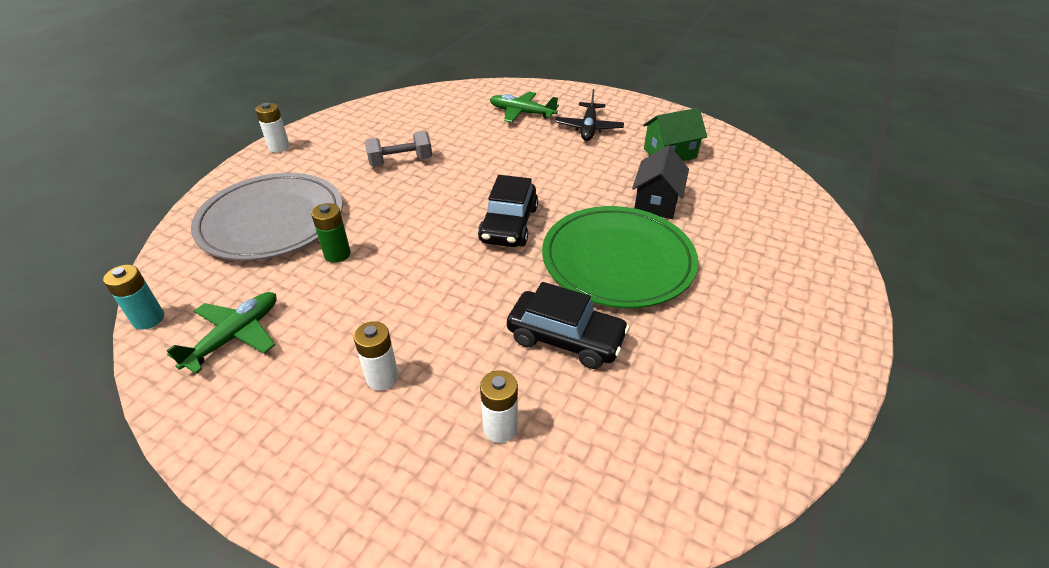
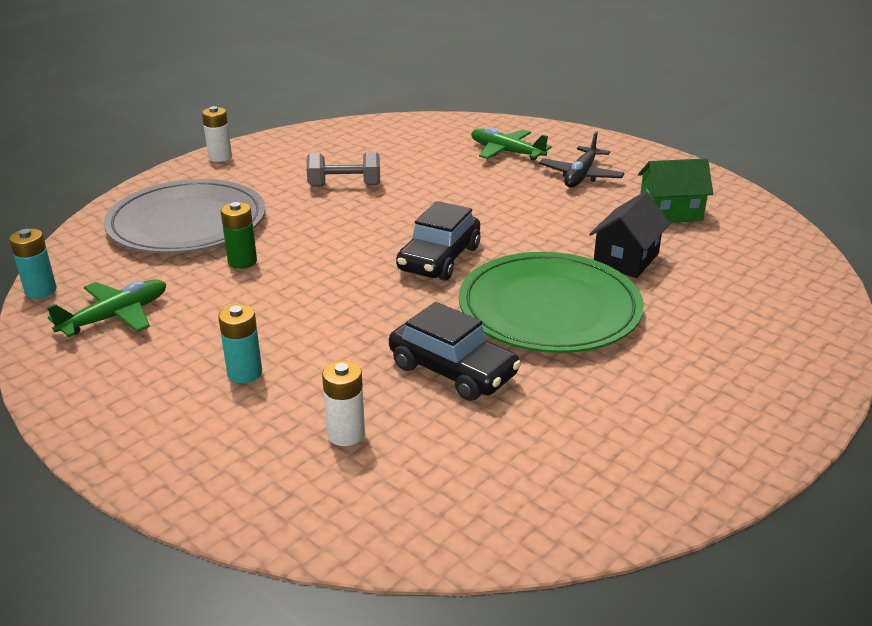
camera: 15 degrees right, 10 degrees down
white battery [354,321,399,391] -> turquoise battery [218,304,262,383]

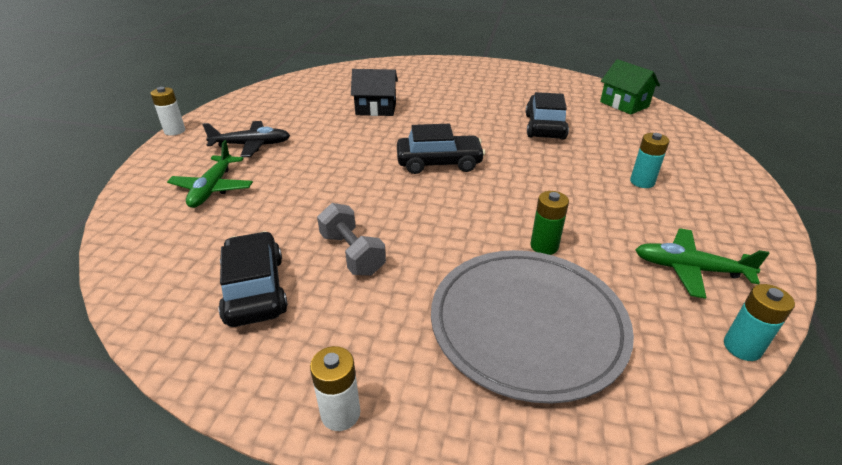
camera: 120 degrees left, 5 degrees up
white battery [322,361,365,446] -> white battery moved to [151,87,185,136]
green plate [459,252,644,353] -> none
green house [638,158,713,223] -> green house moved to [600,59,660,115]
none -> black car [218,231,288,327]

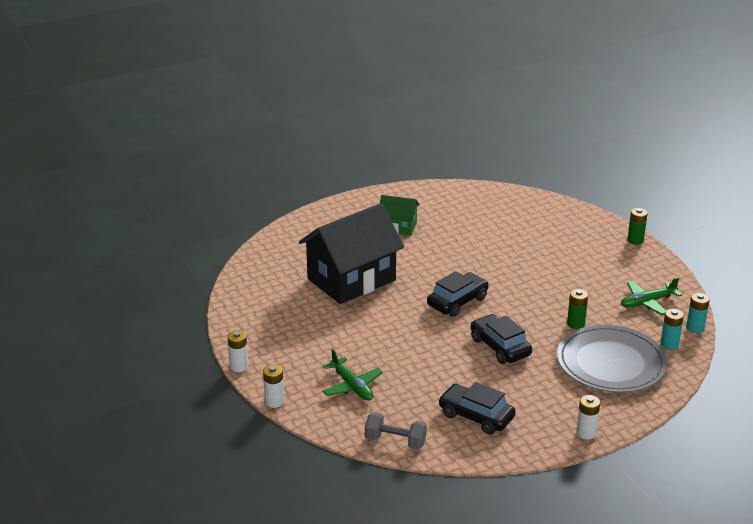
camera: 40 degrees left, 5 degrees down
black plane [202,121,290,157] -> none
grey dumbbell [317,203,386,276] -> grey dumbbell moved to [365,412,427,449]
black house [351,69,398,116] -> black house [299,203,404,304], size x2.03
black car [526,92,569,140] -> black car moved to [471,314,532,364]
green house [600,59,660,115] -> green house moved to [380,195,420,236]
turquoise battery [630,133,669,188] -> turquoise battery moved to [661,309,684,350]
none -> white battery [263,364,284,408]
none -> green battery [627,208,648,245]

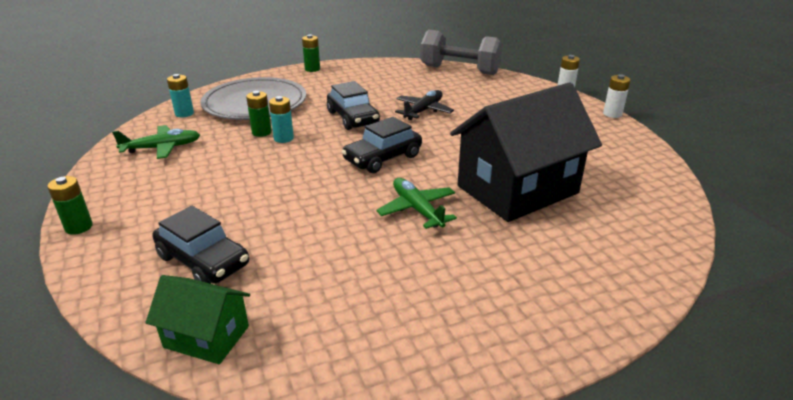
camera: 175 degrees left, 0 degrees up
green plane [322,349,383,401] -> green plane moved to [376,178,457,229]
grey dumbbell [365,412,427,449] -> grey dumbbell [421,30,502,75], size x1.68
green house [380,195,420,236] -> green house moved to [145,275,250,364]
black car [438,382,516,435] -> black car moved to [153,206,249,284]
white battery [576,395,600,439] -> green battery [302,35,320,72]
turquoise battery [686,293,710,333] -> turquoise battery moved to [269,96,294,143]
none -> black plane [395,90,454,120]

